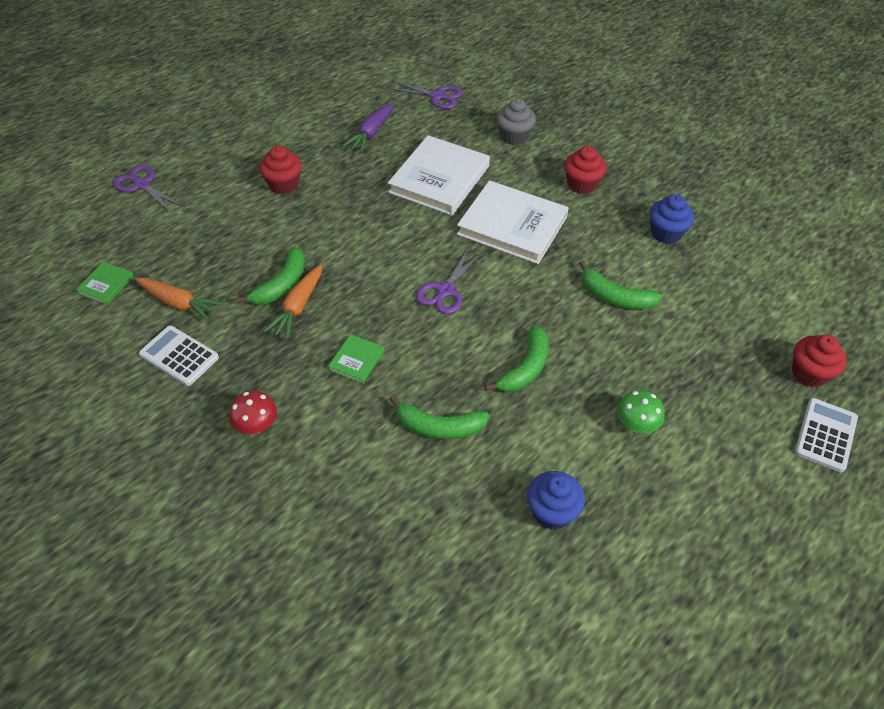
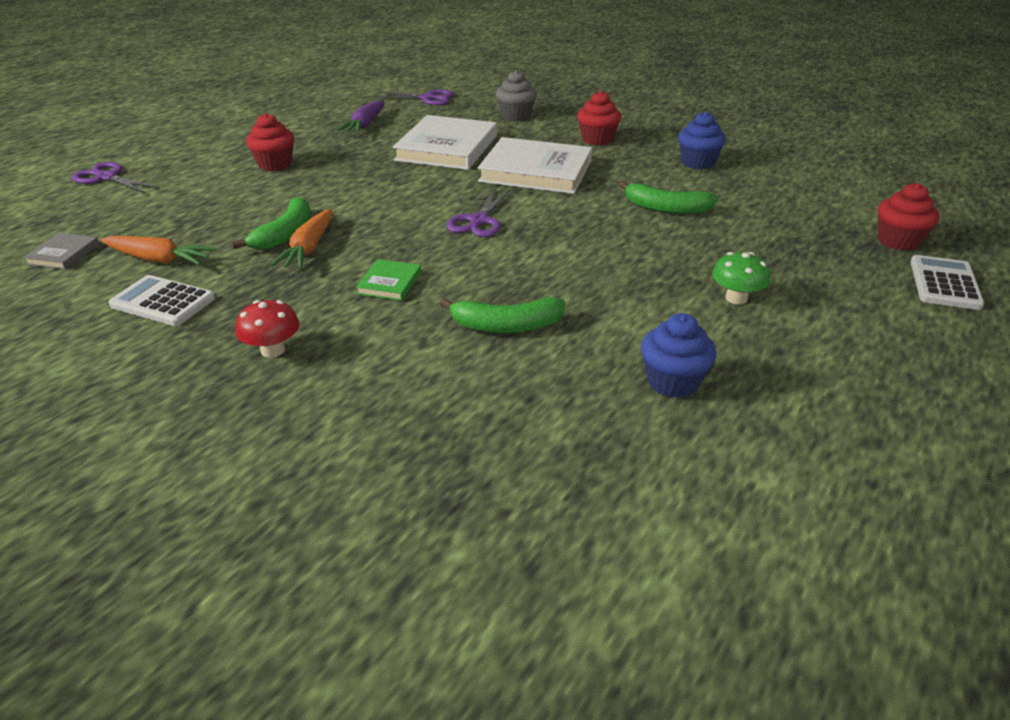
camera: 10 degrees left, 15 degrees down
green book [76,262,134,305] -> grey book [23,233,99,270]
green banana [485,325,549,392] -> none

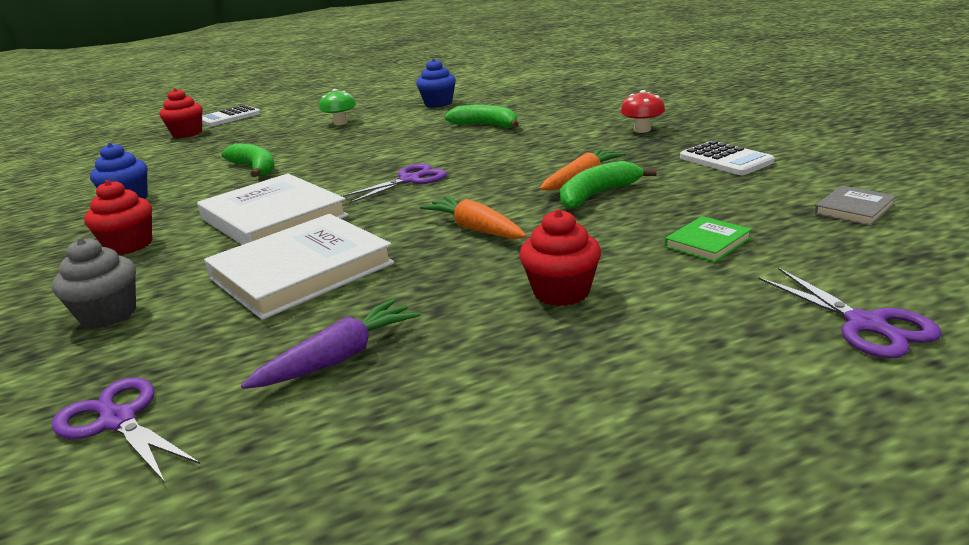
camera: 145 degrees left, 10 degrees down
orange carrot [101,236,216,265] -> orange carrot moved to [420,196,526,239]
green book [356,259,421,301] -> green book moved to [665,216,752,262]

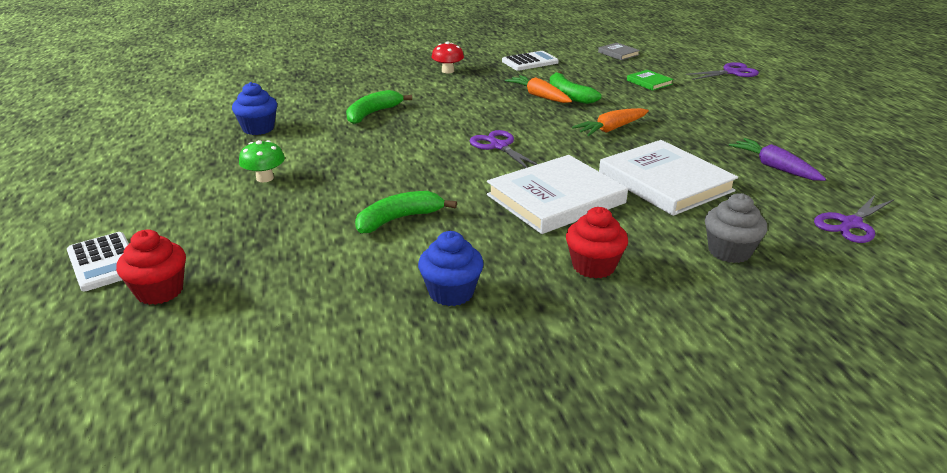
camera: 85 degrees left, 5 degrees up
red cupcake [519,209,601,306] -> none

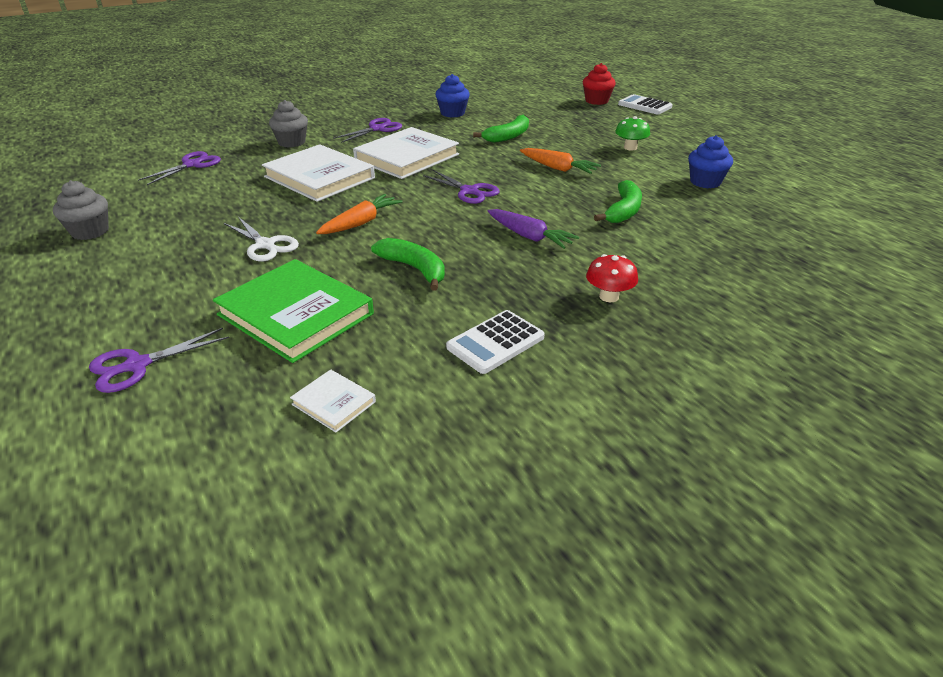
camera: 165 degrees right, 5 degrees up
orange carrot [505,75,572,103] -> orange carrot moved to [520,148,601,174]
red cupcake [566,207,628,279] -> purple scissors [333,118,402,143]
grey book [598,43,640,60] -> white book [290,369,376,433]
green book [627,70,674,91] -> green book [213,259,374,363], size x2.22
purple carrot [729,138,826,181] -> purple carrot moved to [488,209,579,249]
none -> grey cupcake [53,180,109,240]
none -> white scissors [224,217,299,262]

